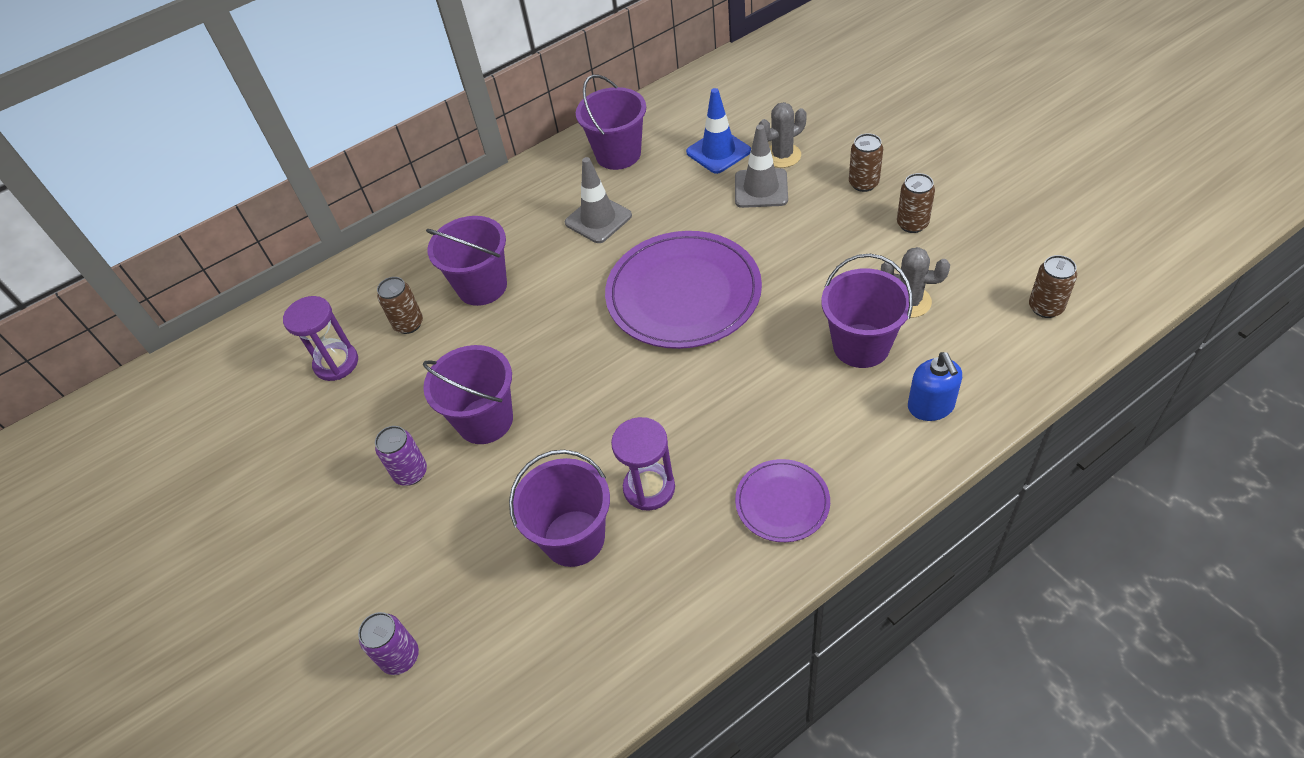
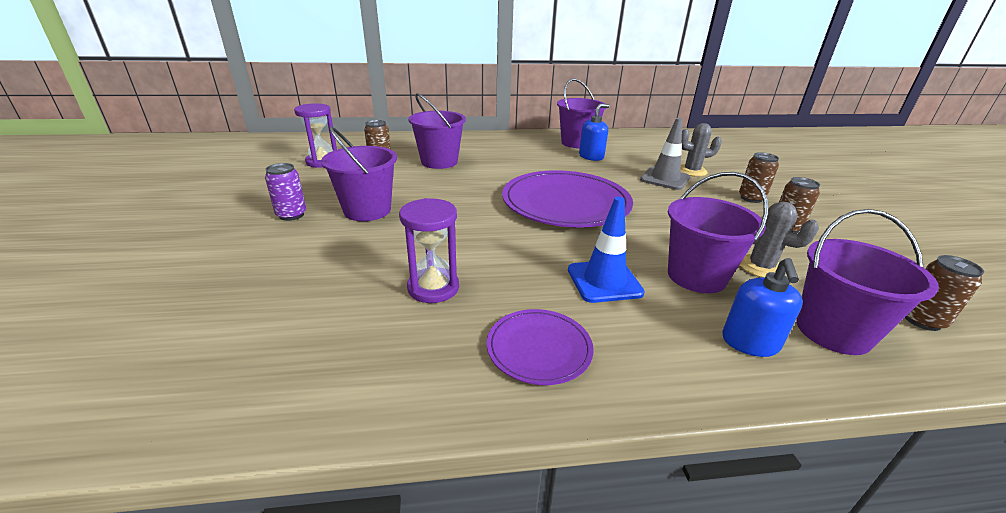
camera: 20 degrees right, 20 degrees down
purple can [358,612,419,675] -> none
purple bucket [509,450,610,567] -> purple bucket moved to [796,209,939,355]
grey traffic cone [565,157,632,243] -> none
blue traffic cone [686,88,751,174] -> blue traffic cone moved to [568,197,645,303]
none -> blue soap dispenser [579,104,609,161]

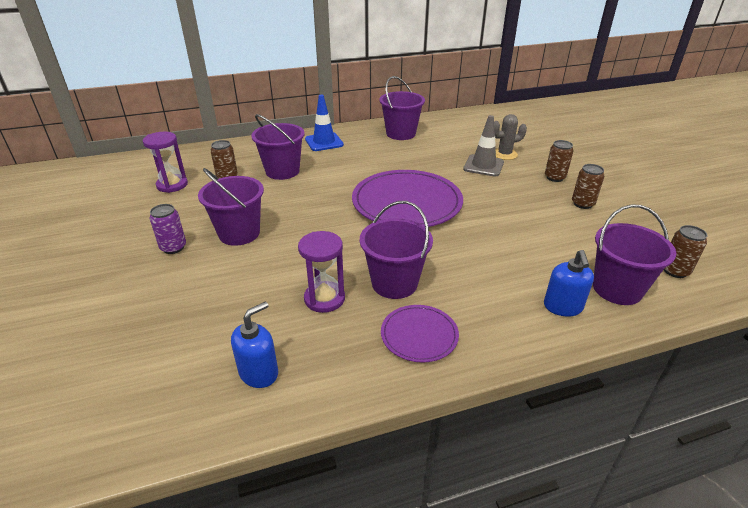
camera: 10 degrees left, 5 degrees up
blue traffic cone [568,197,645,303] -> blue traffic cone moved to [305,95,344,151]
blue soap dispenser [579,104,609,161] -> blue soap dispenser moved to [231,302,278,388]
purple bucket [668,172,768,293] -> purple bucket moved to [360,201,433,299]
grey cactus [740,202,819,278] -> none

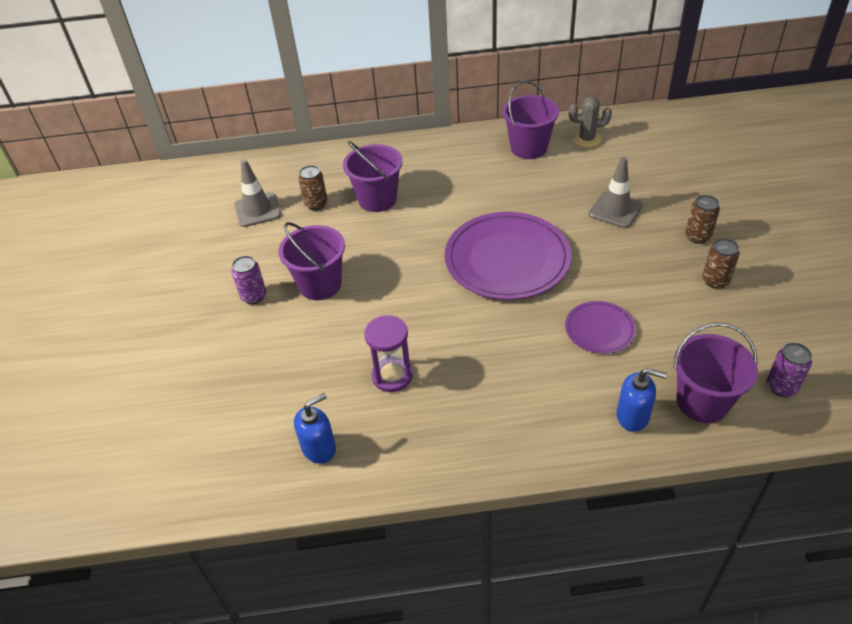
camera: 15 degrees right, 10 degrees up
purple hourglass [143,132,188,193] -> grey traffic cone [234,159,281,227]
blue traffic cone [305,95,344,151] -> none
purple bucket [360,201,433,299] -> none
purple plate [381,305,459,363] -> purple plate moved to [565,301,636,354]
grey cactus [494,114,527,160] -> grey cactus moved to [569,97,612,148]
blue soap dispenser [544,250,594,317] -> blue soap dispenser turned 90 degrees counterclockwise [617,368,667,432]
brown can [664,225,707,278] -> purple can [767,343,812,397]

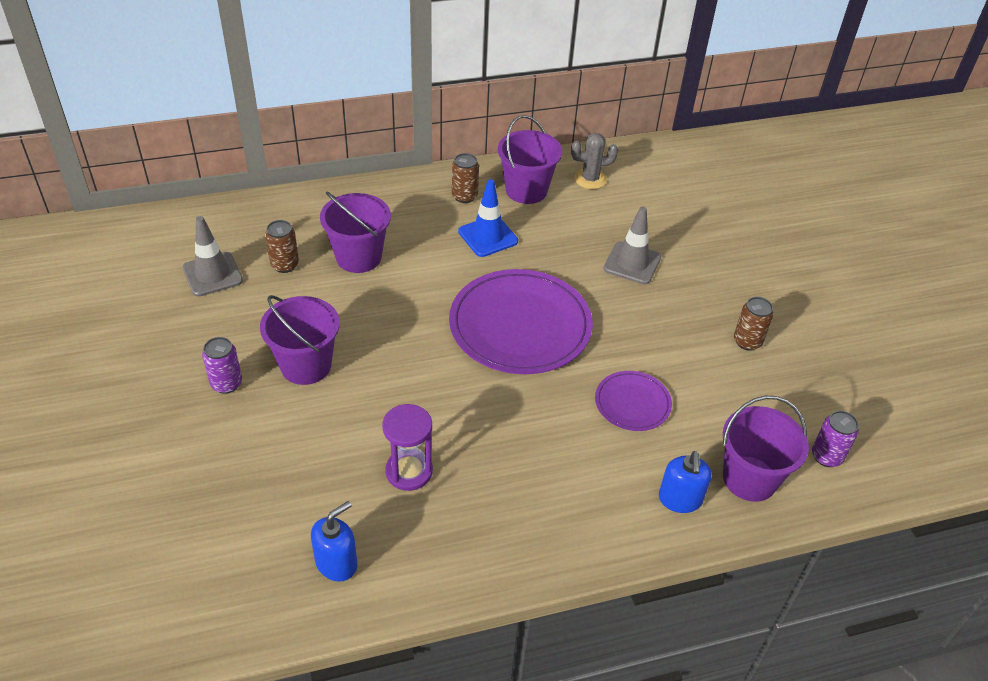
camera: 15 degrees left, 0 degrees up
blue soap dispenser [617,368,667,432] -> blue soap dispenser turned 90 degrees clockwise [659,451,712,513]
brown can [685,195,720,244] -> brown can moved to [452,153,479,203]
none -> blue traffic cone [458,179,518,257]

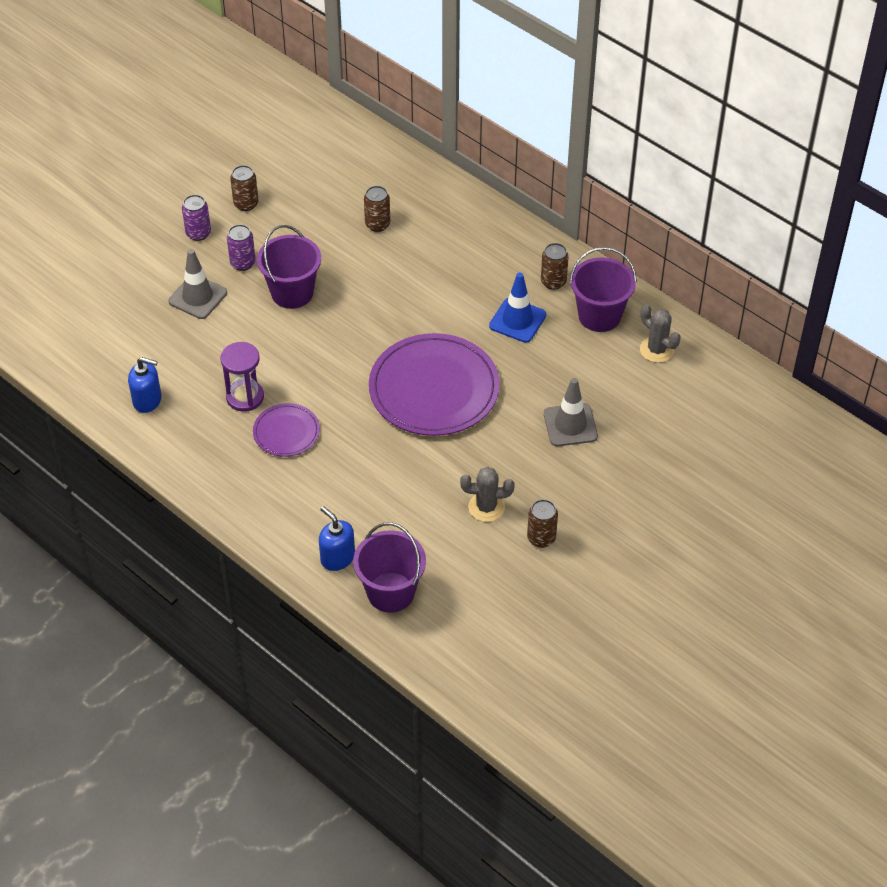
camera: 60 degrees right, 5 degrees up
grey traffic cone [182,216,243,297] -> grey traffic cone moved to [168,249,227,319]
purple bucket [320,192,391,273] -> none
purple plate [595,371,672,431] -> purple plate moved to [253,403,320,457]
blue soap dispenser [659,451,712,513] -> blue soap dispenser turned 75 degrees clockwise [319,506,355,571]
purple can [812,411,859,467] -> purple can moved to [182,195,211,241]
none -> brown can [230,165,258,211]
none -> grey cactus [460,467,514,522]

